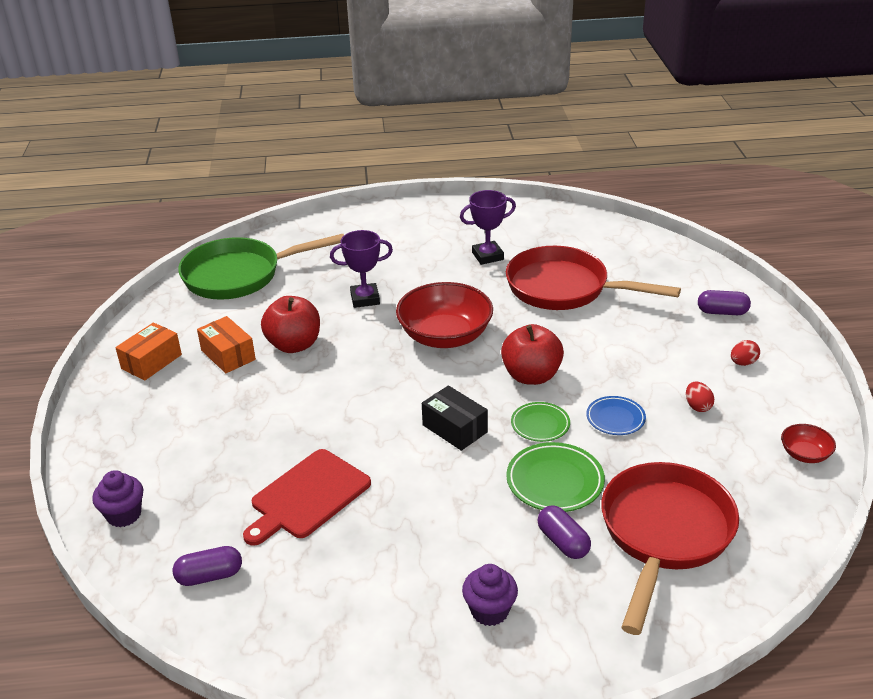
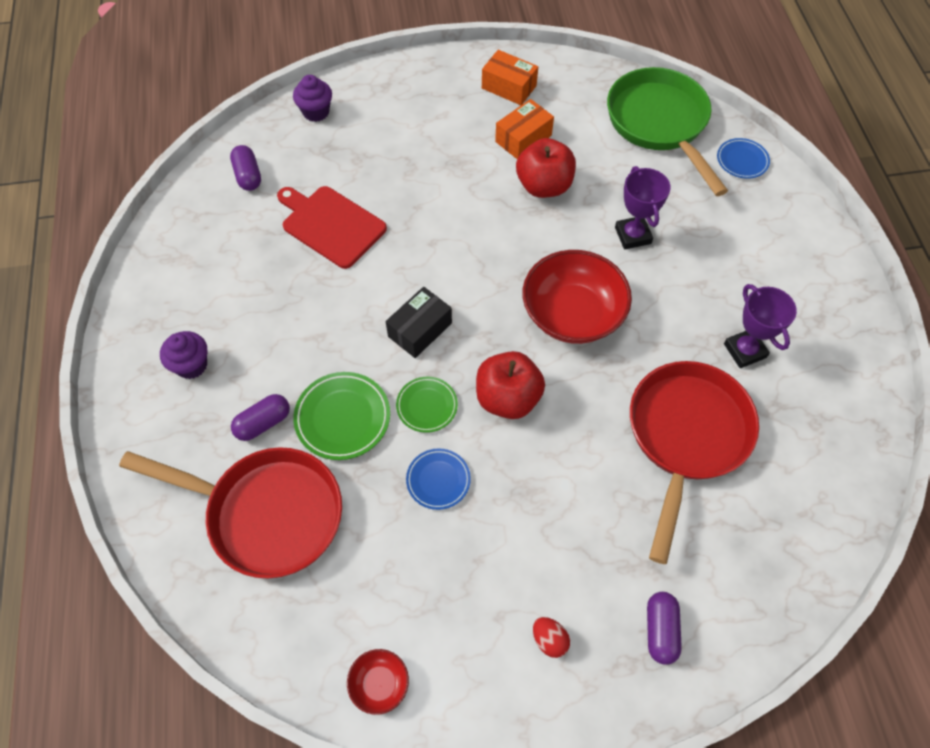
camera: 85 degrees right, 25 degrees up
red egg [686,382,714,412] -> none
none -> blue plate [717,138,770,179]

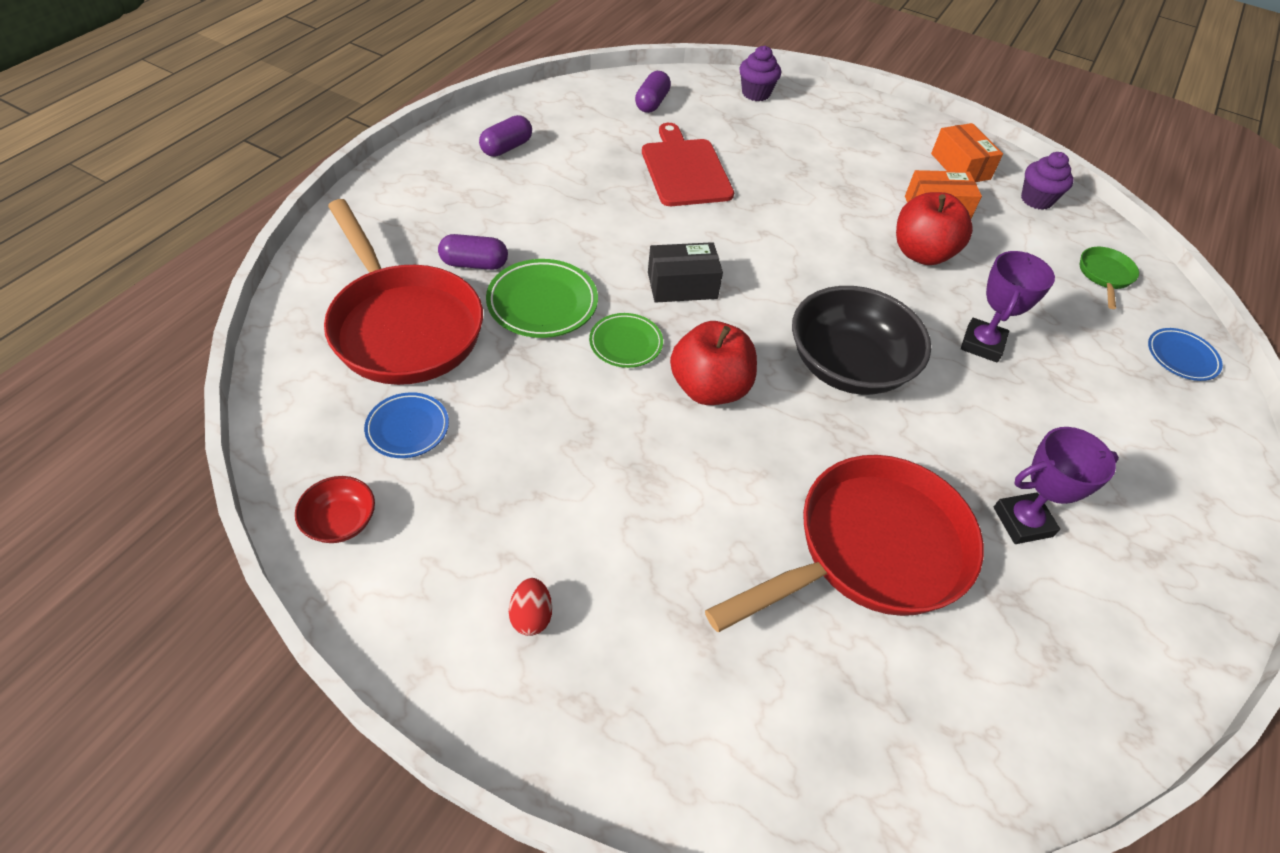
camera: 35 degrees right, 10 degrees down
purple cupcake [160,331,207,379] -> purple cupcake moved to [1021,152,1074,210]
blue plate [406,448,471,510] -> blue plate moved to [364,392,449,458]
red bowl [523,250,632,344] -> black bowl [792,286,931,395]
green pan [607,67,728,196] -> green pan [1080,247,1139,309], size x0.43
purple capsule [647,592,682,665] -> purple capsule moved to [479,115,532,157]
purple trophy [724,284,797,368] -> purple trophy turned 60 degrees clockwise [994,427,1119,544]

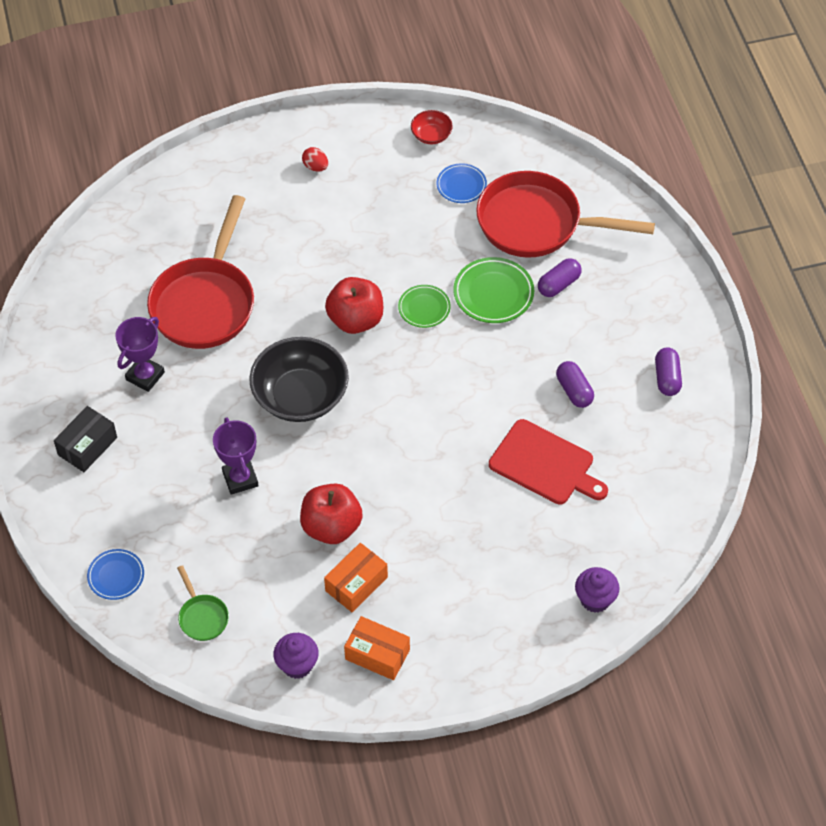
camera: 140 degrees right, 5 degrees up
purple capsule [635,71,671,113] -> purple capsule moved to [556,361,594,408]
black box [648,242,723,303] -> black box moved to [54,406,117,472]

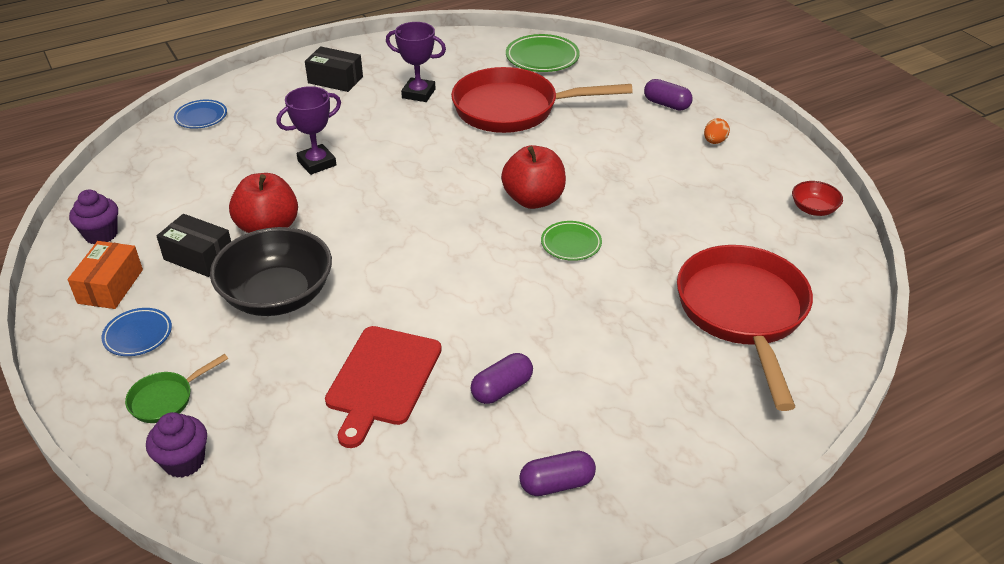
camera: 75 degrees right, 15 degrees down
green pan [177,565,229,641] -> green pan moved to [125,354,228,423]
black bowl [250,337,349,422] -> black bowl moved to [210,227,332,316]
red egg [302,147,328,172] -> orange egg [704,118,730,144]
orange box [324,543,388,612] -> black box [157,214,231,277]
blue plate [436,163,487,203] -> blue plate moved to [102,308,172,356]
green plate [453,257,534,323] -> green plate moved to [506,34,580,72]
purple capsule [538,258,582,297] -> purple capsule moved to [644,79,692,111]

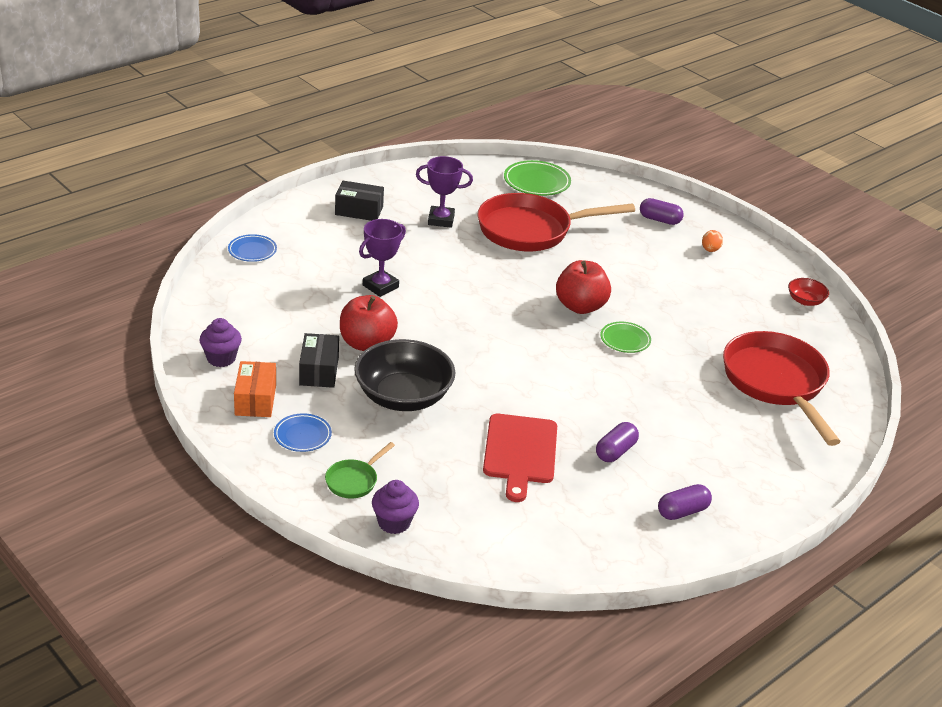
camera: 15 degrees left, 5 degrees down
black box [157,214,231,277] -> black box turned 75 degrees clockwise [299,333,339,388]

